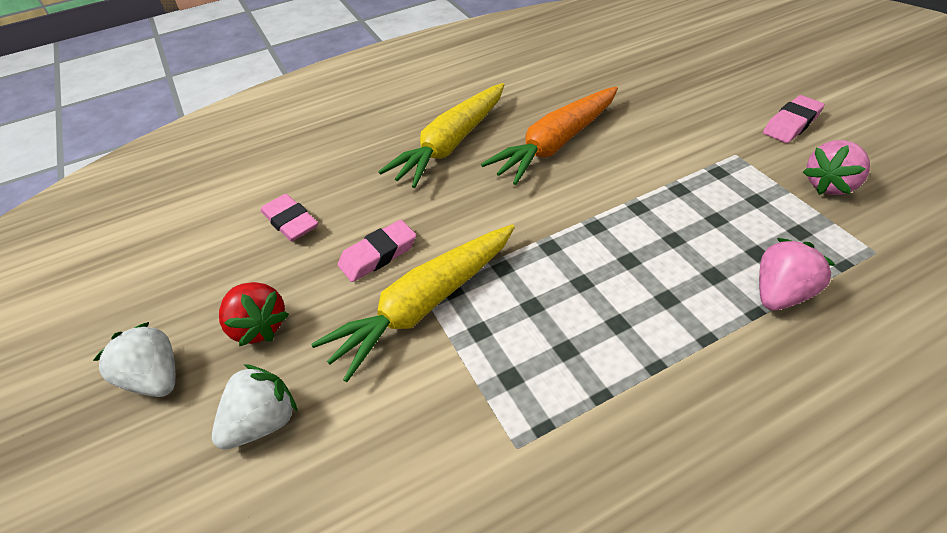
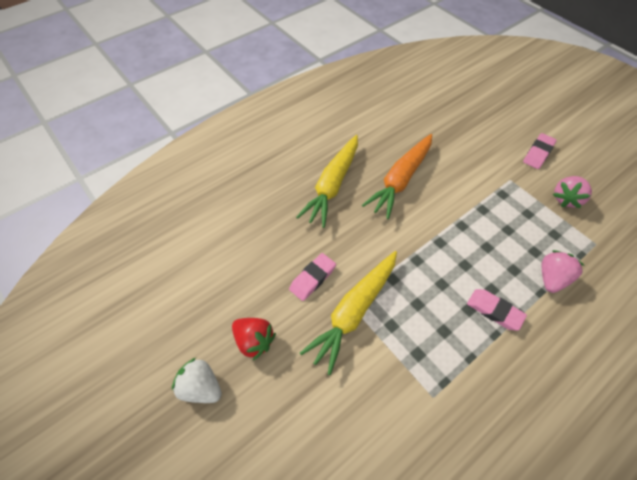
camera: 15 degrees left, 10 degrees up
white strawberry [212,364,297,450] -> none
pink eraser [261,194,318,242] -> pink eraser moved to [467,289,527,331]

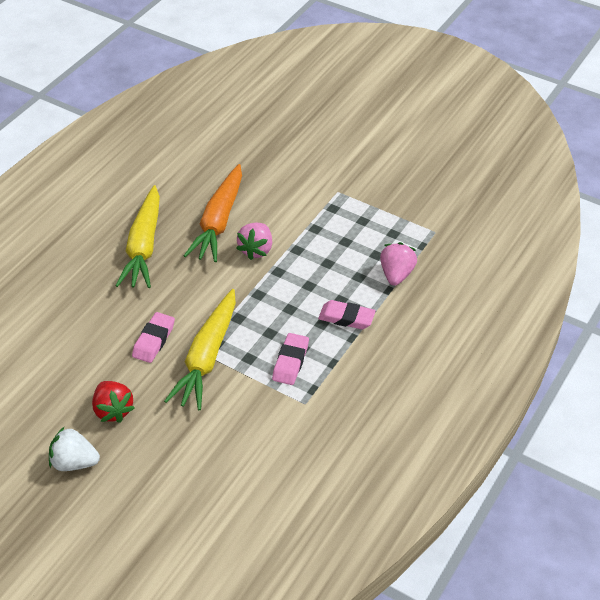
camera: 20 degrees left, 10 degrees down
red strawberry [232,318,276,360] -> red strawberry turned 45 degrees clockwise [92,381,135,423]
pink eraser [523,133,557,169] -> pink eraser moved to [272,333,309,385]
pink strawberry [553,176,592,208] -> pink strawberry moved to [236,223,272,260]

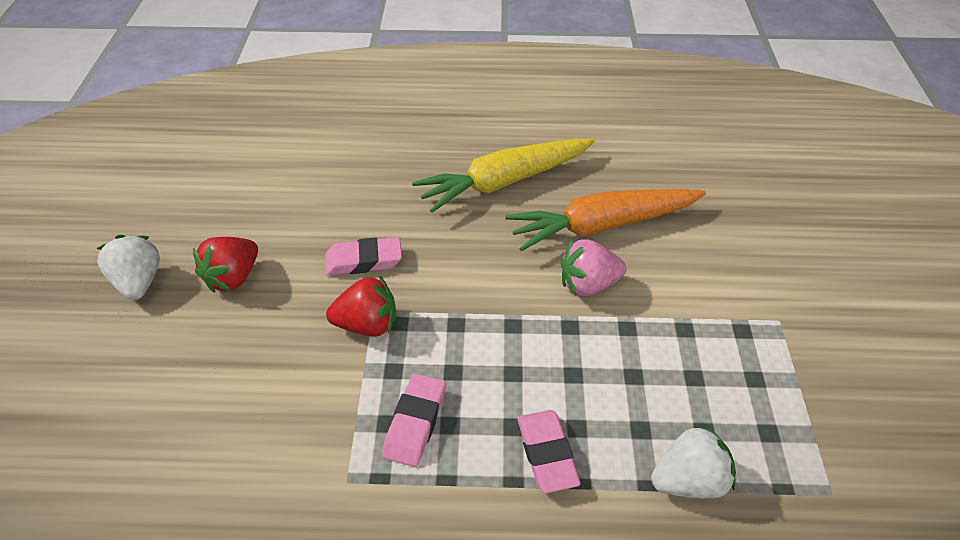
camera: 60 degrees right, 0 degrees up
yellow carrot [164,289,236,410] -> red strawberry [326,275,396,337]
pink eraser [272,333,309,385] -> pink eraser turned 60 degrees counterclockwise [382,373,446,467]
pink strawberry [380,242,417,286] -> white strawberry [651,423,736,498]

